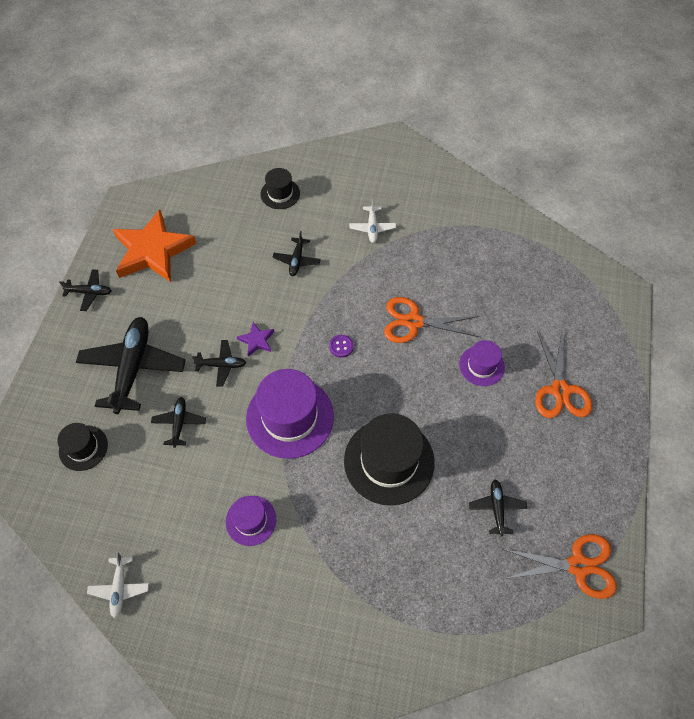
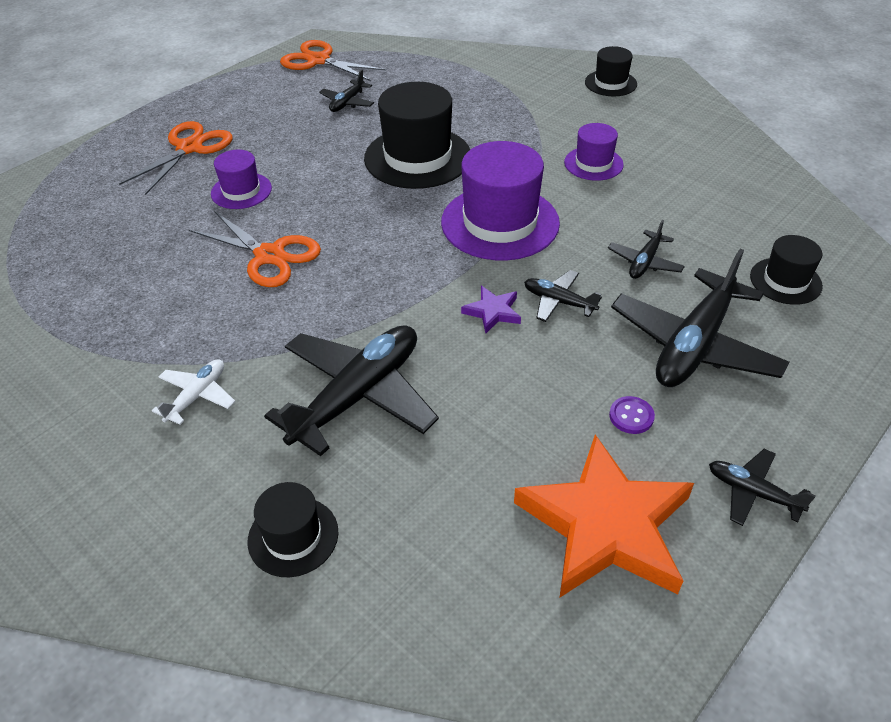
camera: 150 degrees left, 15 degrees down
white plane [87,552,149,618] -> none
black plane [272,231,321,276] -> black plane [264,325,439,456], size x2.06
purple button [329,335,354,358] -> purple button moved to [609,396,655,434]
none -> black hat [585,46,637,96]

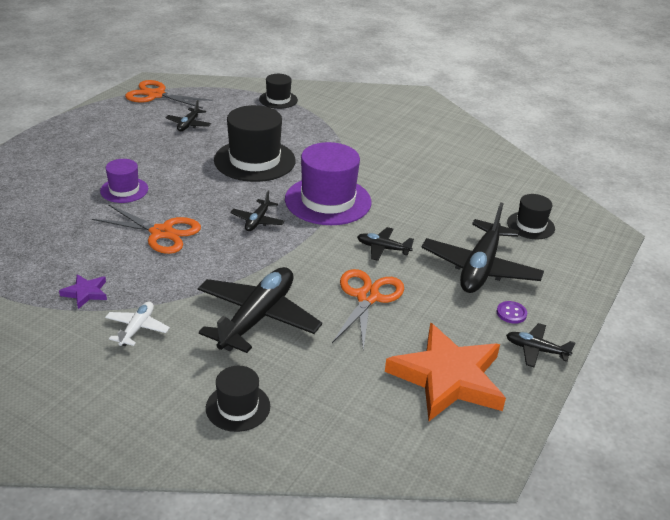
camera: 15 degrees left, 10 degrees down
orange scissors [119,121,233,195] -> orange scissors moved to [332,269,404,350]
purple star [461,286,521,333] -> purple star moved to [59,274,107,309]
purple hat [564,123,624,181] -> none
black hat [585,46,637,96] -> black hat moved to [259,74,298,109]
black plane [608,220,685,279] -> black plane moved to [230,191,285,231]
purple button [609,396,655,434] -> purple button moved to [497,301,527,324]

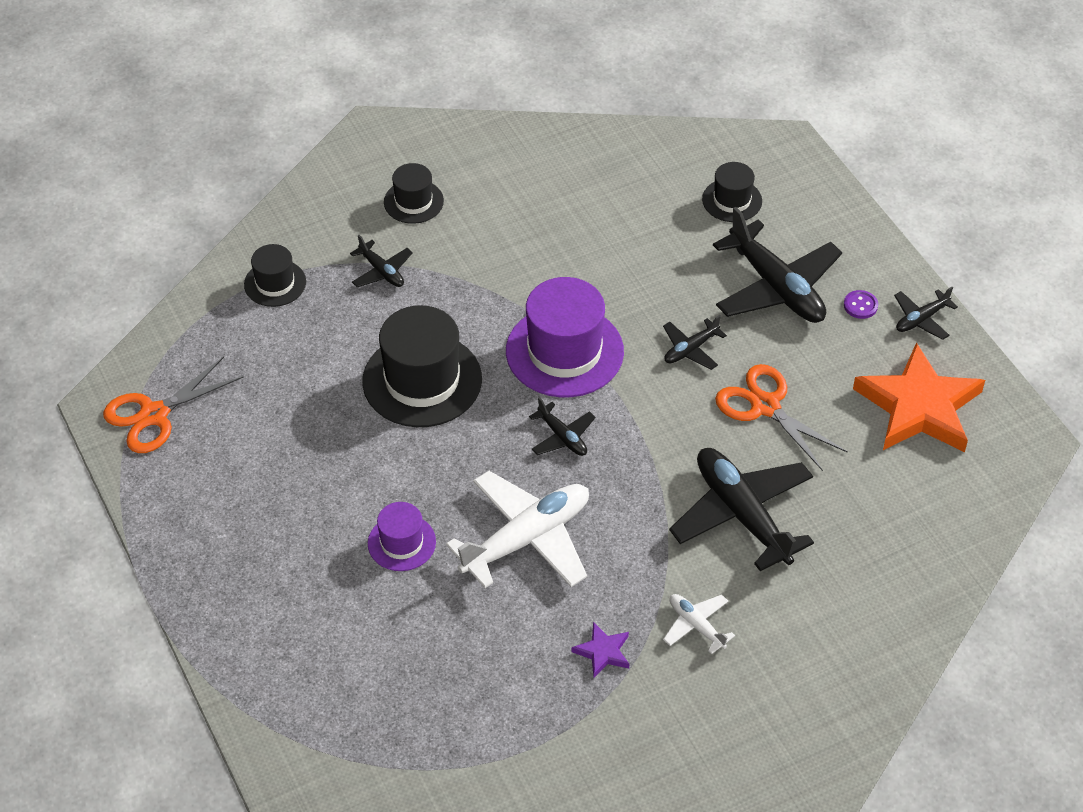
camera: 55 degrees left, 15 degrees up
orange scissors [92,204,201,254] -> white plane [446,471,589,588]
black plane [165,100,211,131] -> black plane moved to [350,235,413,287]
black hat [206,366,270,432] -> black hat moved to [384,163,444,224]

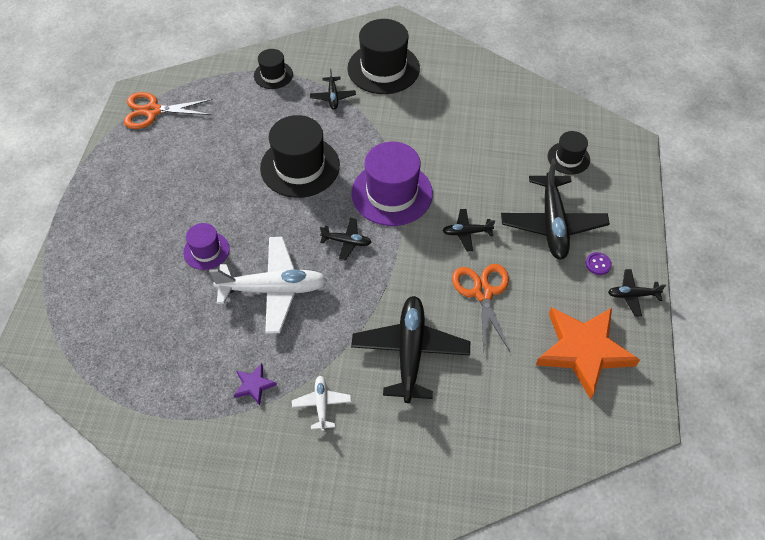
camera: 35 degrees right, 5 degrees up
black hat [384,163,444,224] -> black hat [347,19,420,94], size x1.86
black plane [529,397,596,456] -> black plane turned 75 degrees counterclockwise [320,218,372,261]

